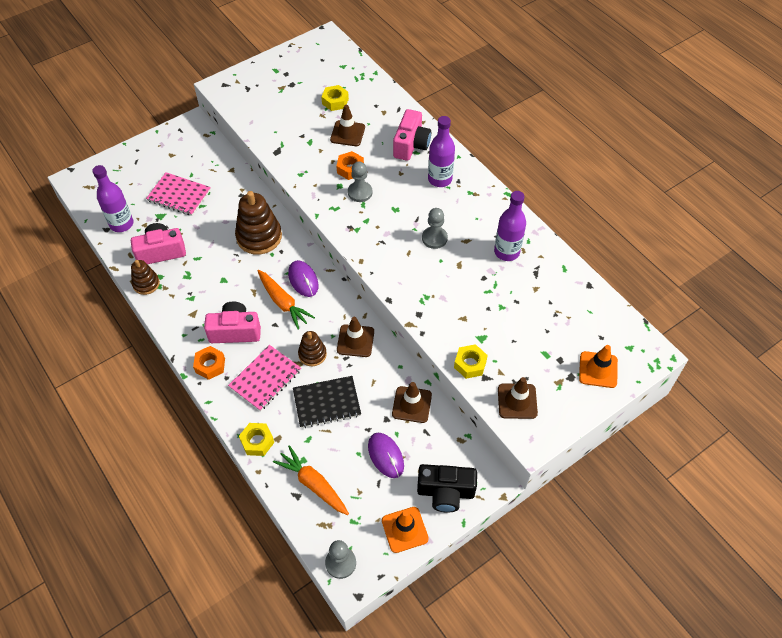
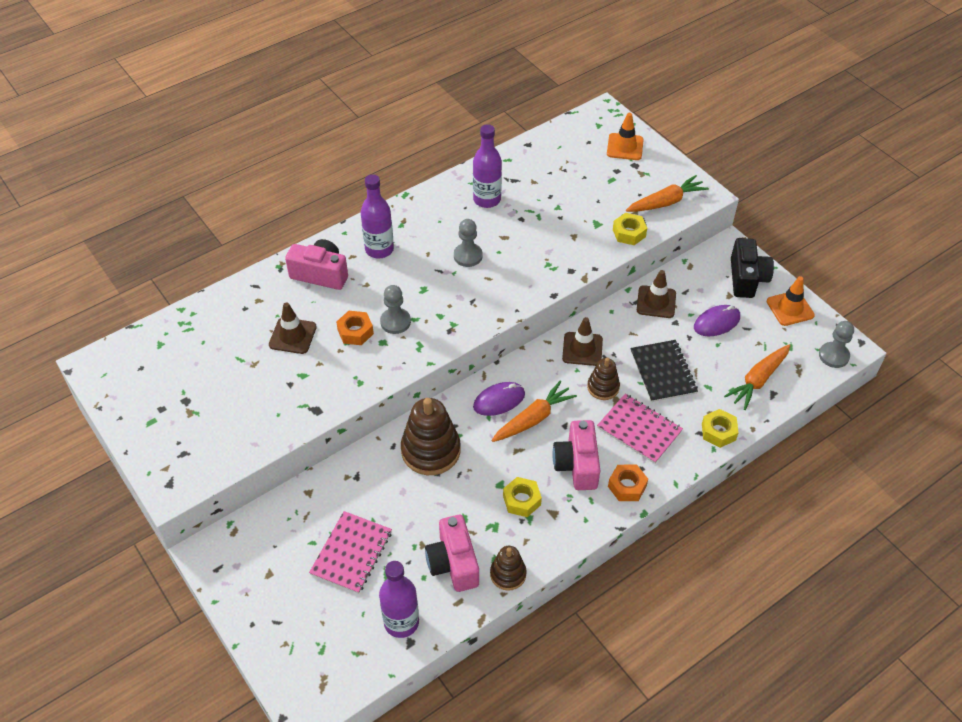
camera: 90 degrees left, 5 degrees down
yellow nut [321,85,349,111] -> yellow nut moved to [503,477,542,517]
brown traffic cone [498,377,538,419] -> orange carrot [626,175,709,212]

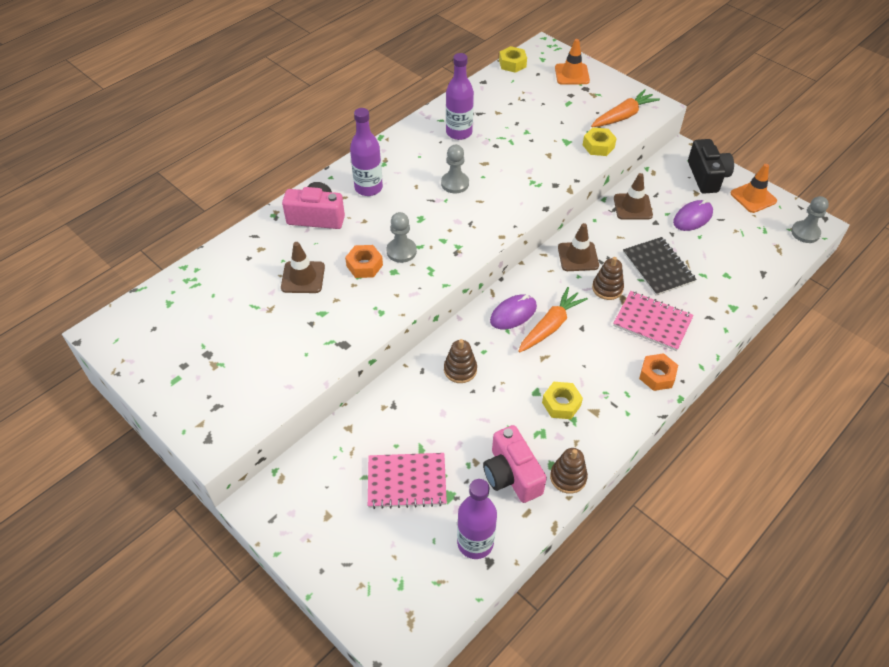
camera: 10 degrees left, 0 degrees up
pink notebook [309,511,392,594] -> pink notebook turned 75 degrees clockwise [368,453,447,509]
brown stacking toy [401,398,460,475] -> brown stacking toy [444,339,477,383], size x0.56
pink camera [552,420,600,490] -> none
yellow nut [702,409,739,448] -> yellow nut moved to [499,46,527,73]
orange carrot [724,344,790,410] -> none

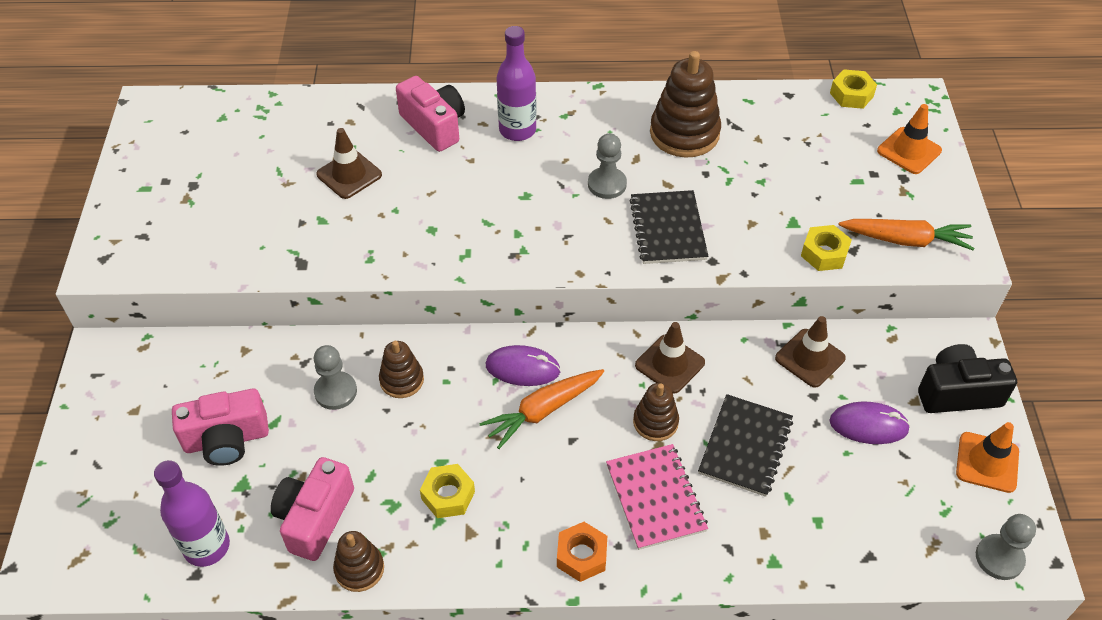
camera: 45 degrees right, 0 degrees up
orange nut [345,245,383,278] -> none
pink notebook [368,453,447,509] -> pink camera [172,389,269,466]
grey pawn [386,212,417,263] -> grey pawn moved to [314,345,357,410]
purple bottle [446,53,474,140] -> brown stacking toy [650,51,721,158]
orange carrot [518,287,588,352] -> orange carrot turned 150 degrees clockwise [479,369,604,449]
black camera [688,139,734,193] -> black camera turned 135 degrees counterclockwise [918,344,1017,413]
none -> black notebook [630,190,708,264]

